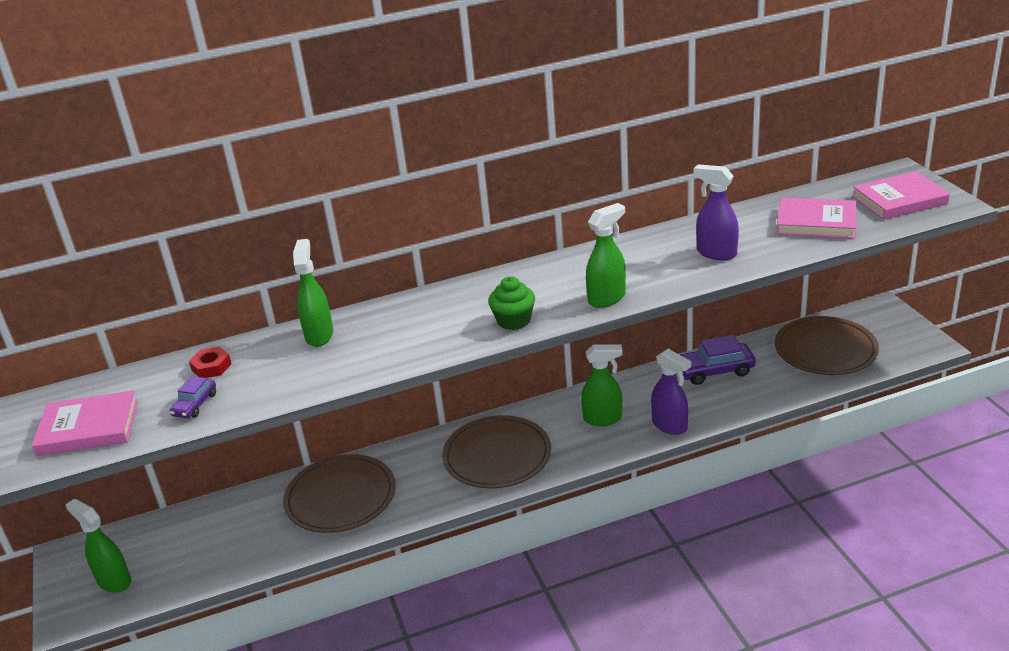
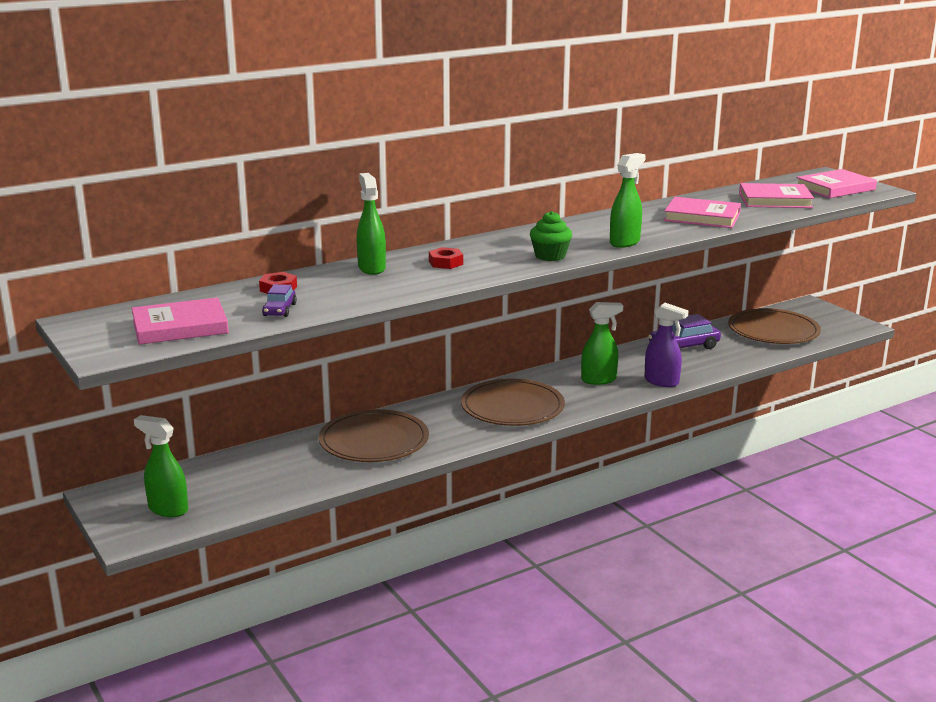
camera: 15 degrees left, 10 degrees down
purple spray bottle [694,164,739,260] -> pink book [664,197,741,228]
none -> red nut [429,247,463,269]

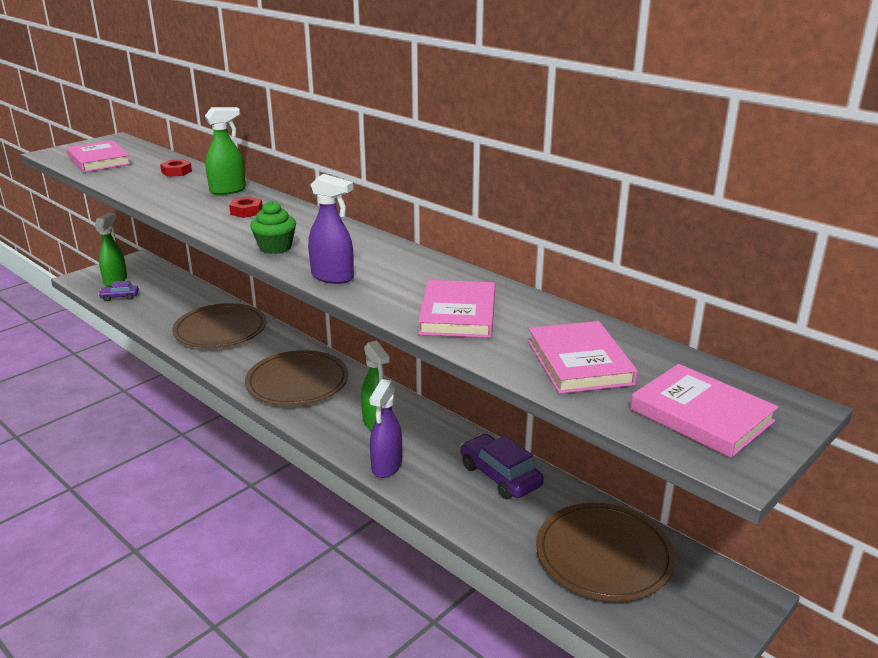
camera: 75 degrees right, 5 degrees up
purple car [262,284,297,317] -> purple car moved to [98,281,139,301]
green spray bottle [610,153,646,248] -> purple spray bottle [308,174,354,284]

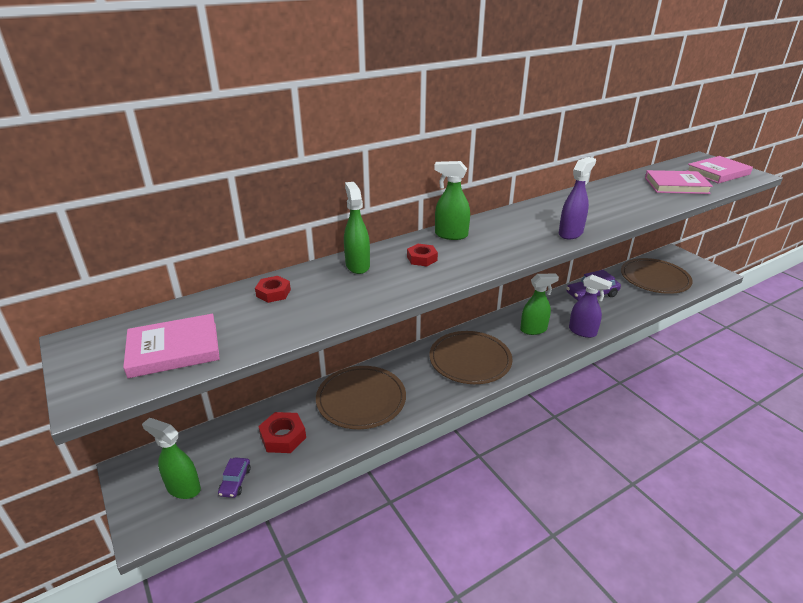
camera: 75 degrees left, 5 degrees up
green cupcake [250,201,296,254] -> none
pink book [418,280,495,338] -> none
none -> red nut [258,412,306,453]
none -> green spray bottle [434,161,470,240]

